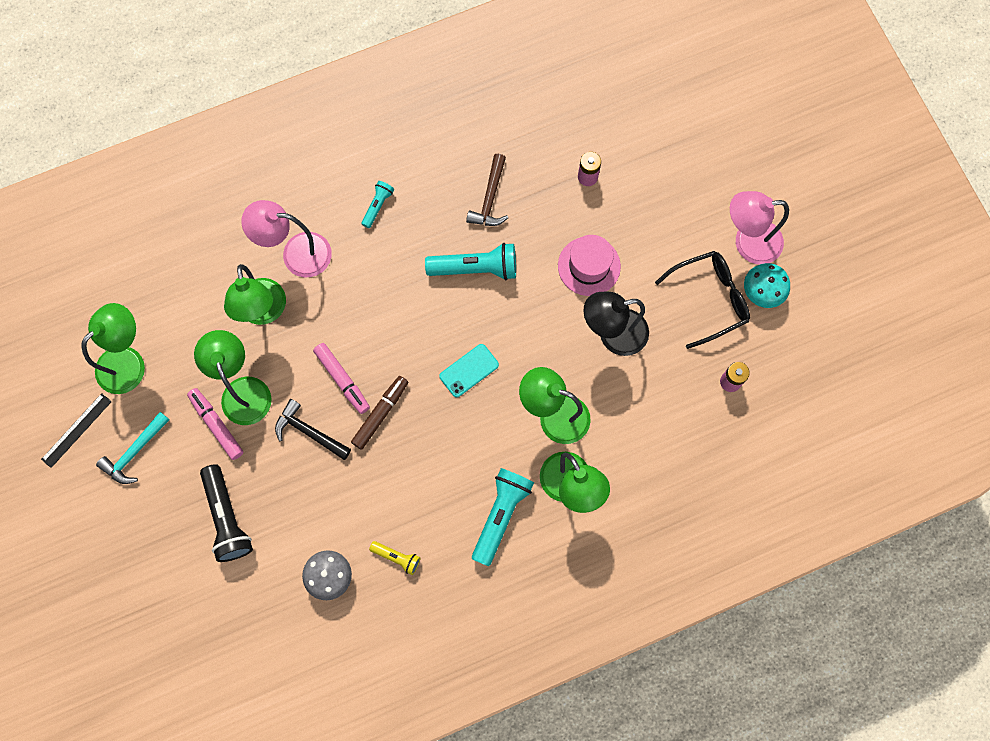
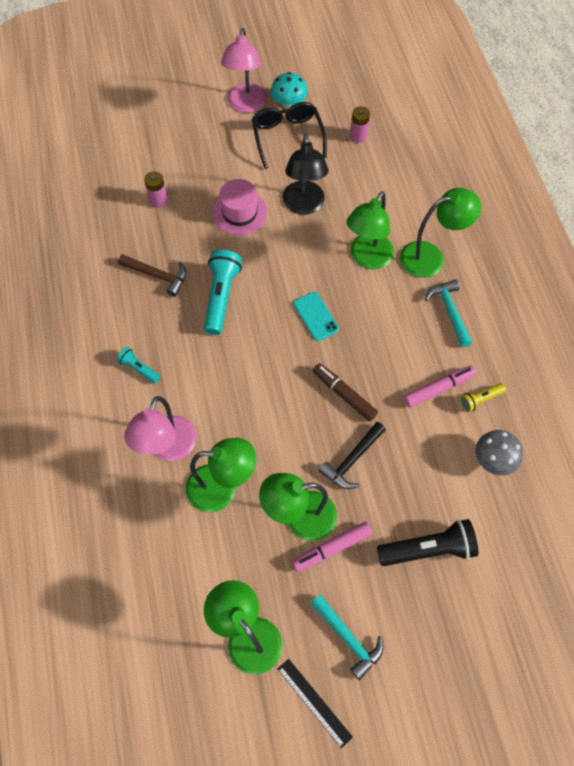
camera: 80 degrees left, 10 degrees down
pink marker [313,343,370,414] -> pink marker moved to [403,366,476,408]
yellow flashlight [369,541,421,575] -> yellow flashlight turned 150 degrees counterclockwise [460,383,506,412]
turquoise flashlight [472,468,534,566] -> turquoise hammer [425,279,472,347]

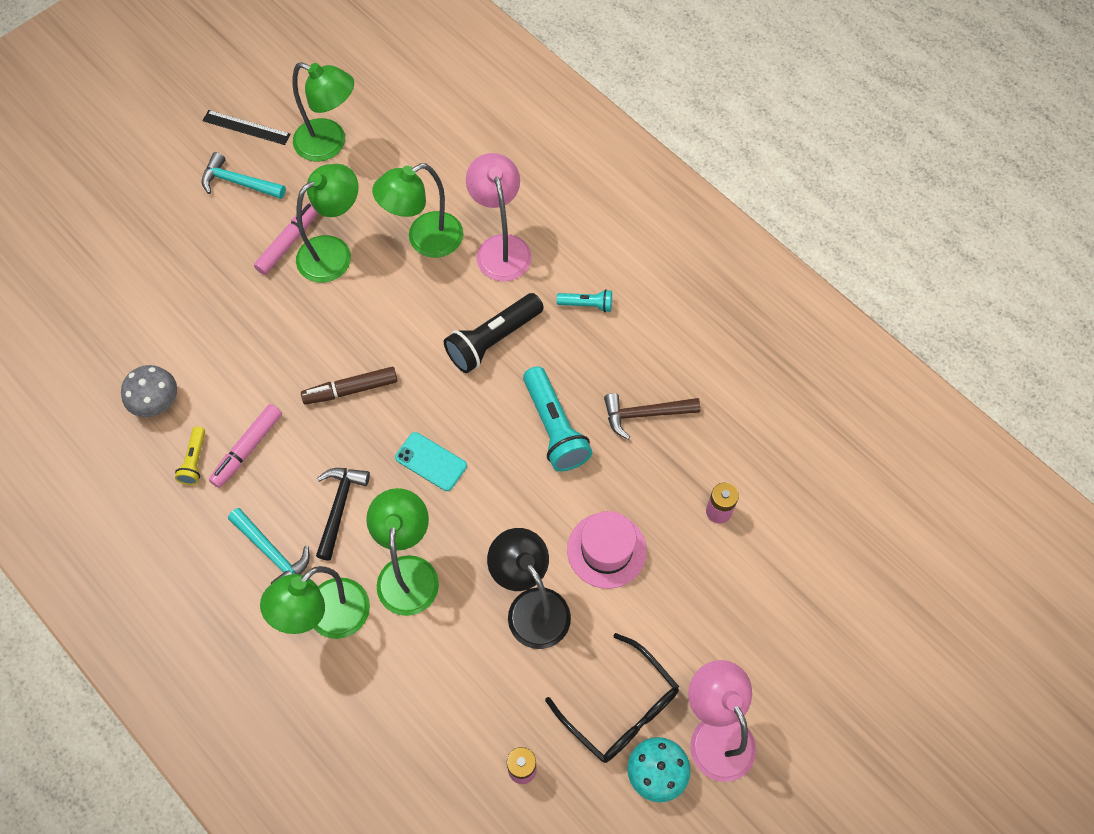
camera: 150 degrees right, 0 degrees up
brown marker [313,363,378,421] -> brown marker turned 150 degrees clockwise [301,367,398,405]
black hammer [318,422,386,489] -> black hammer moved to [316,468,370,560]
black flashlight [377,519,478,566] -> black flashlight moved to [444,293,544,373]
yellow flashlight [460,383,506,412] -> yellow flashlight turned 150 degrees clockwise [175,426,205,485]

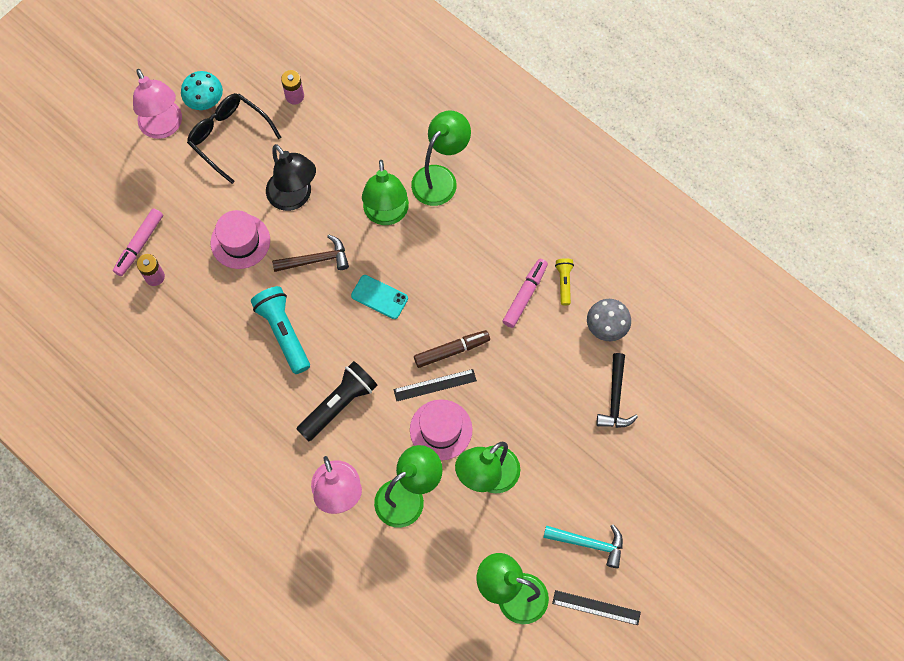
camera: 175 degrees right, 5 degrees up
turquoise hammer [228,508,310,584] -> none
pink marker [254,202,318,275] -> pink marker moved to [113,208,163,276]
black hammer [316,468,370,560] -> black hammer moved to [596,353,638,428]
turquoise flashlight [557,289,612,312] -> none
brown hammer [604,393,700,440] -> brown hammer moved to [272,235,349,272]
none -> black ruler [393,369,477,401]
none -> pink hat [410,399,472,460]

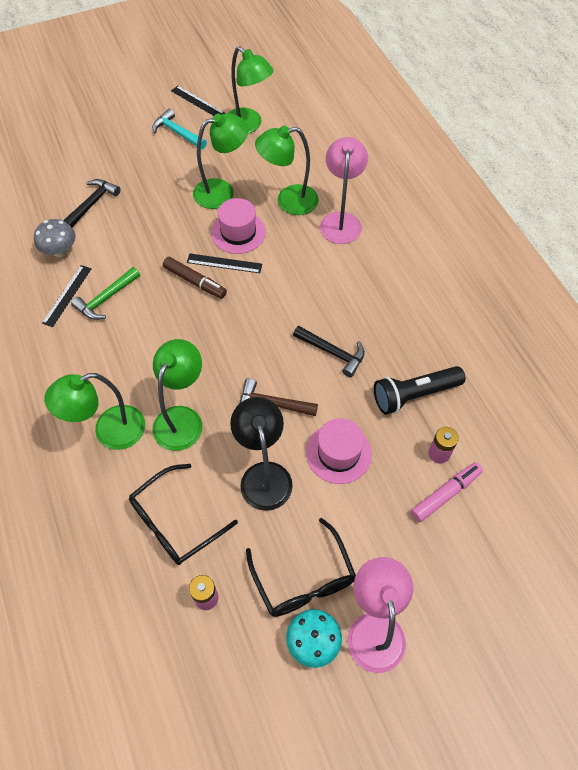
camera: 155 degrees left, 10 degrees down
turquoise flashlight [251,286,310,374] -> black hammer [293,326,365,377]
black flashlight [297,361,377,442] -> black flashlight moved to [374,366,465,415]
turquoise phone [351,275,408,319] -> none
brown marker [414,330,490,368] -> brown marker turned 150 degrees counterclockwise [163,257,227,299]
pink marker [503,259,548,328] -> green hammer [71,267,140,320]
yellow flashlight [555,258,574,306] -> black ruler [42,265,91,327]
none -> black glasses [129,464,238,565]

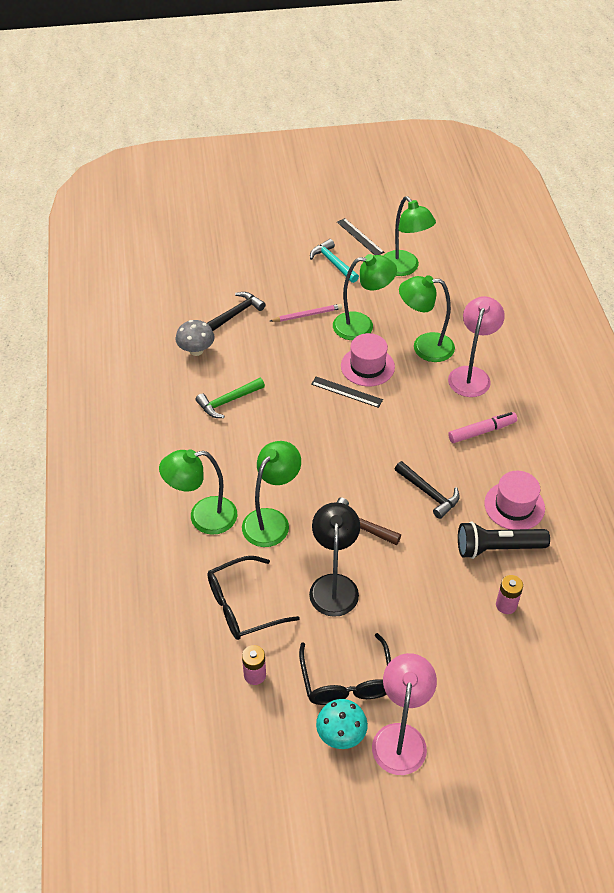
camera: 15 degrees right, 10 degrees down
black ruler [42,265,91,327] -> none
brown marker [163,257,227,299] -> none
pink hat [306,418,372,484] -> pink hat moved to [484,471,545,530]
pink marker [411,462,483,522] -> pink marker moved to [448,412,517,443]
none -> pink pencil [270,304,342,322]

